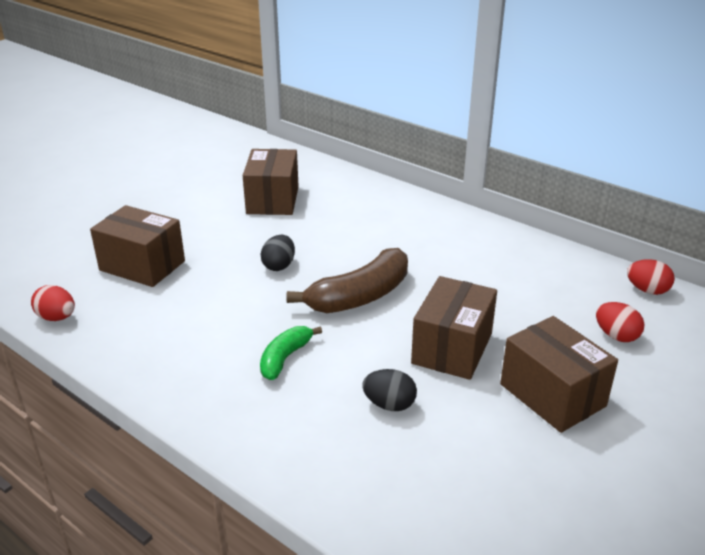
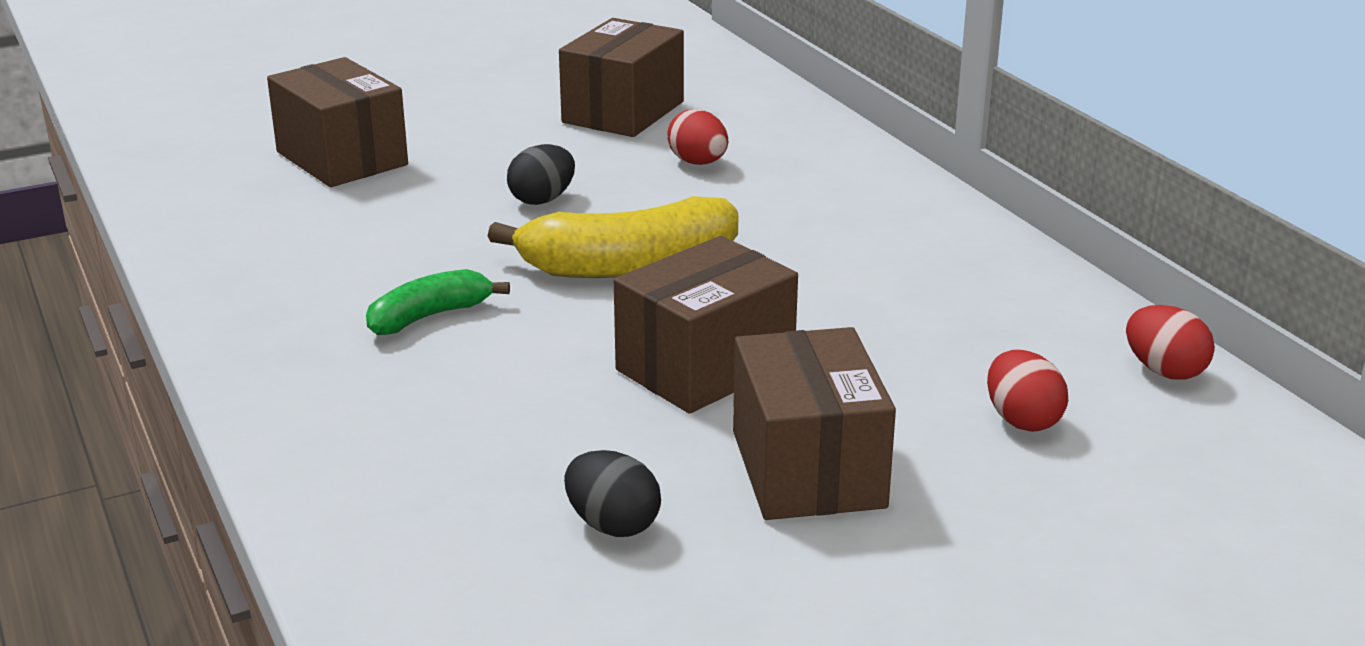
camera: 25 degrees right, 5 degrees down
red egg [31,285,75,321] -> red egg moved to [667,109,728,165]
brown banana [287,248,408,313] -> yellow banana [488,196,738,278]
black egg [362,369,417,411] -> black egg moved to [564,450,661,537]

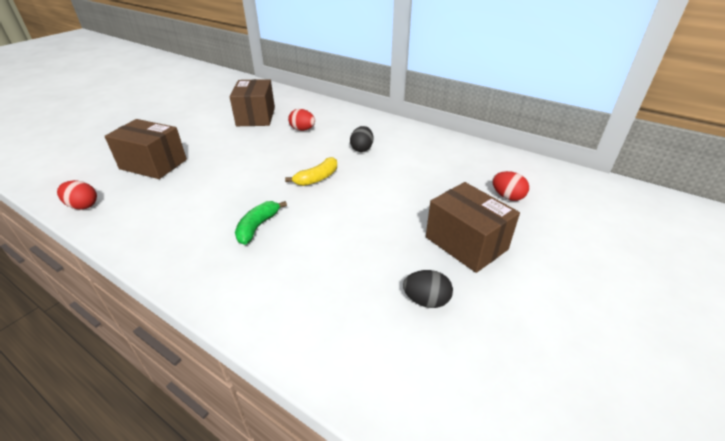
camera: 30 degrees left, 10 degrees up
yellow banana [488,196,738,278] -> yellow banana [285,157,337,186], size x0.57
black egg [507,144,575,205] -> black egg moved to [350,126,373,152]
brown box [614,236,798,414] -> none
red egg [1126,305,1215,380] -> red egg moved to [57,180,97,210]

